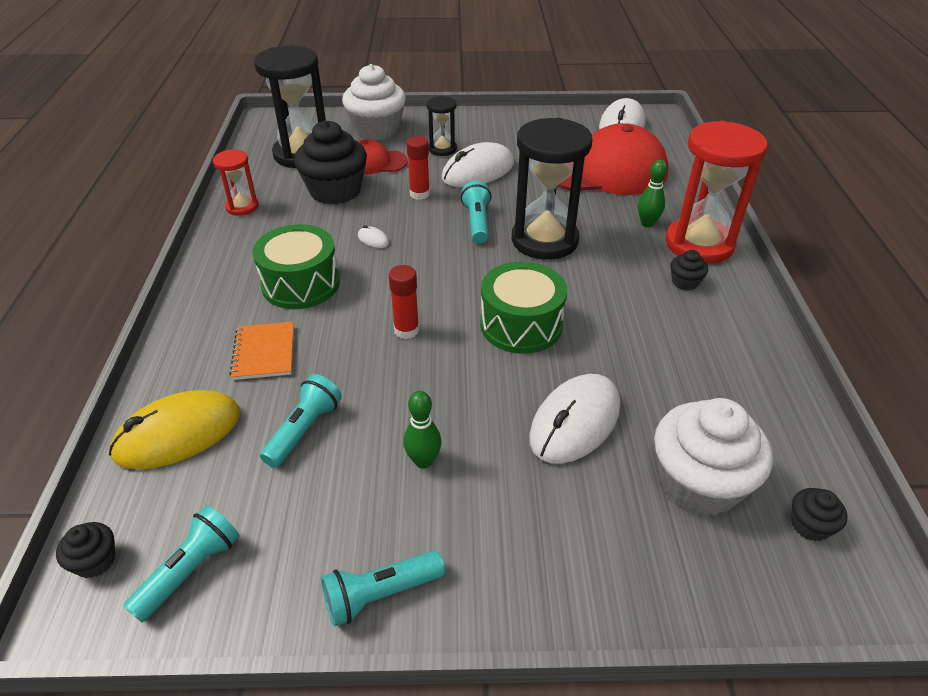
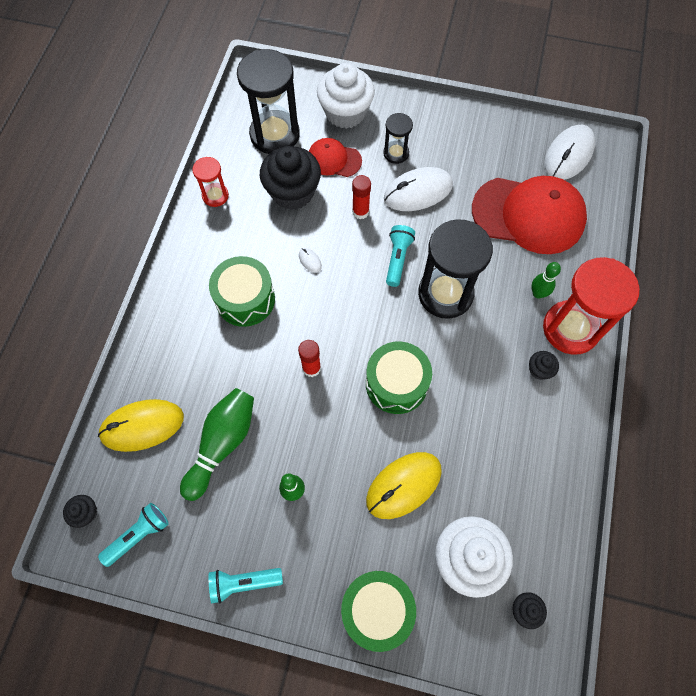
camera: 15 degrees right, 25 degrees up
orange notebook [230,322,294,380] -> none
turquoise flashlight [260,374,342,468] -> green bowling pin [180,388,254,501]
white mouse [529,374,620,464] -> yellow mouse [366,452,442,519]
none -> green drum [341,571,416,652]

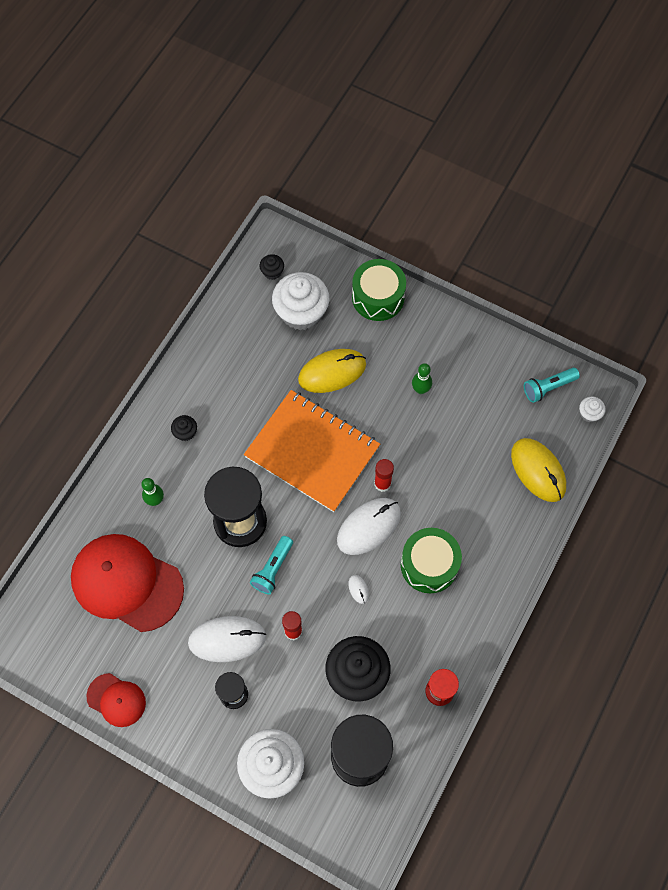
camera: 165 degrees left, 0 degrees up
black cupcake [63,495,97,528] -> white cupcake [579,397,606,422]
yellow mouse [98,399,184,452] -> yellow mouse turned 60 degrees clockwise [511,438,566,502]
green bowling pin [180,388,254,501] -> none
turquoise flashlight [209,568,283,603] -> none
red cap [309,138,362,177] -> red cap moved to [86,673,146,727]
green drum [366,342,432,414] -> orange notebook [244,390,380,512]
red hourglass [543,257,639,355] -> none
white mouse [544,125,595,180] -> white mouse moved to [337,498,401,555]

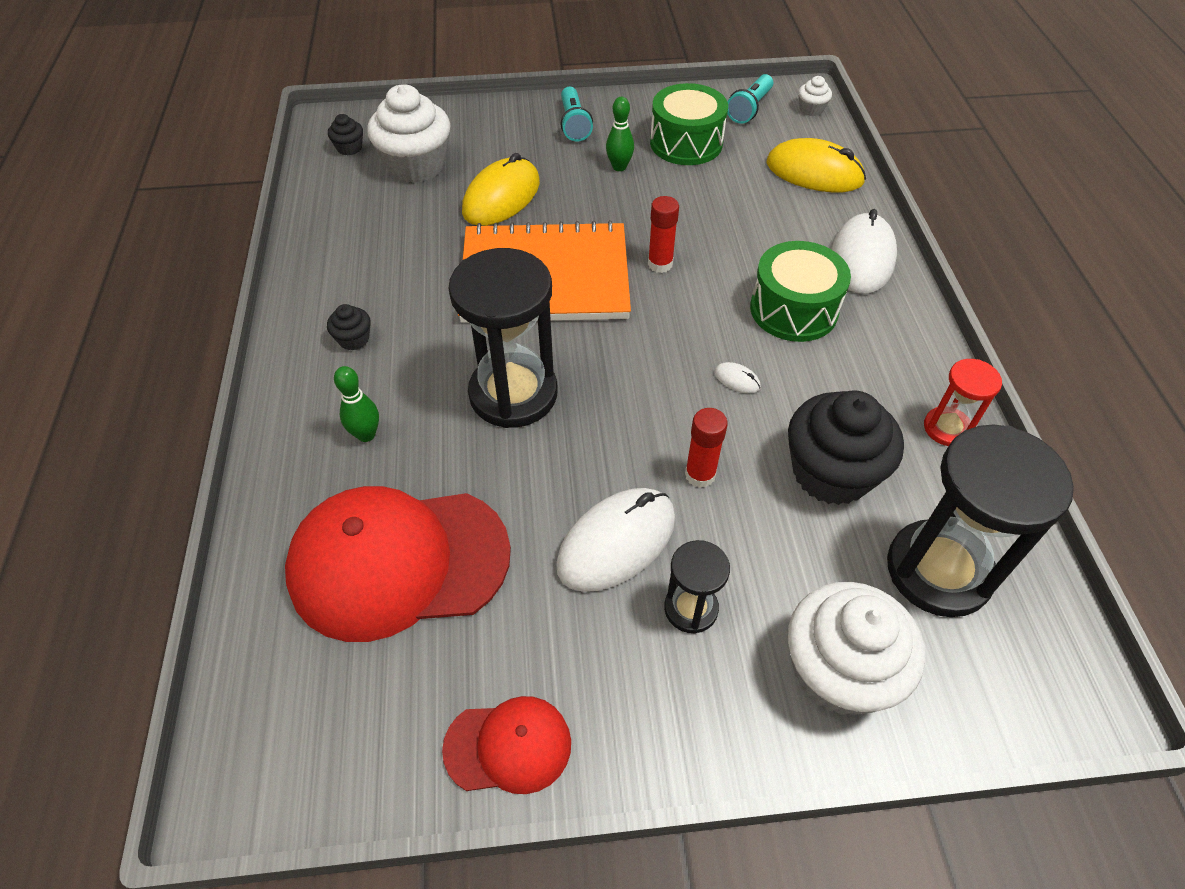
camera: 35 degrees left, 15 degrees down
turquoise flashlight [250,536,293,594] -> turquoise flashlight moved to [561,87,593,141]
white mouse [337,498,401,555] -> white mouse moved to [831,209,897,294]
green drum [352,259,406,321] -> green drum moved to [650,83,728,165]

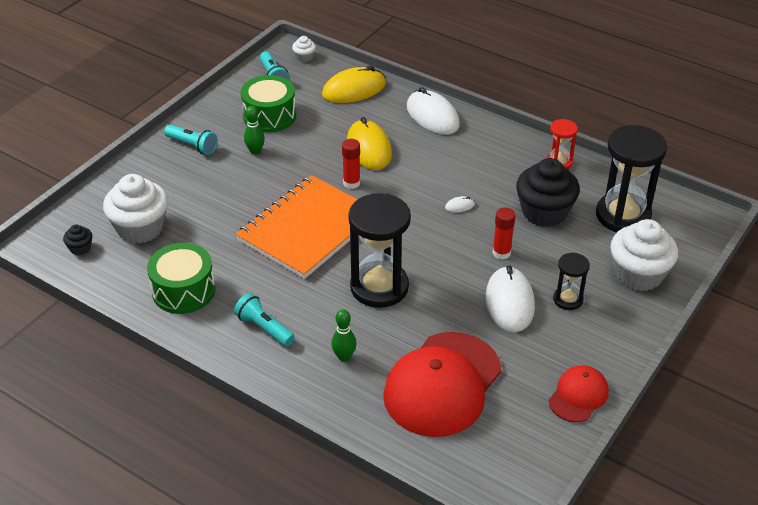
camera: 50 degrees left, 10 degrees down
black cupcake [327,304,371,350] -> turquoise flashlight [234,293,295,346]
yellow mouse [462,153,540,226] -> yellow mouse moved to [347,117,392,170]
green drum [750,241,851,342] -> green drum moved to [147,243,215,314]

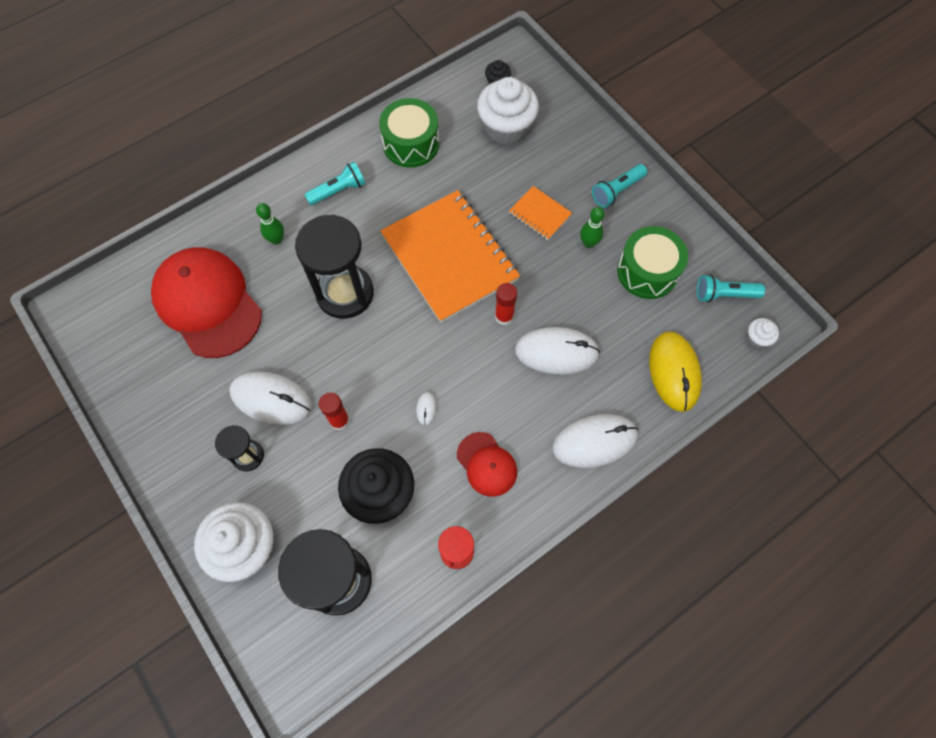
camera: 110 degrees right, 25 degrees up
yellow mouse [347,117,392,170] -> white mouse [515,327,600,374]
red cap [549,365,609,422] -> red cap moved to [457,432,517,497]
none -> orange notebook [509,186,572,240]

